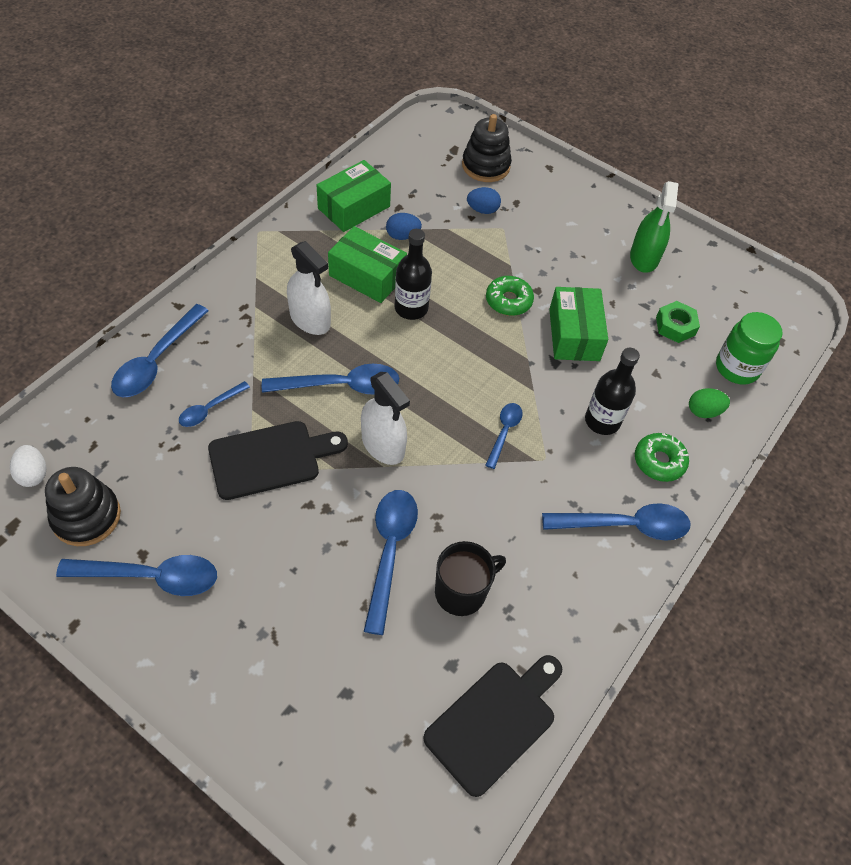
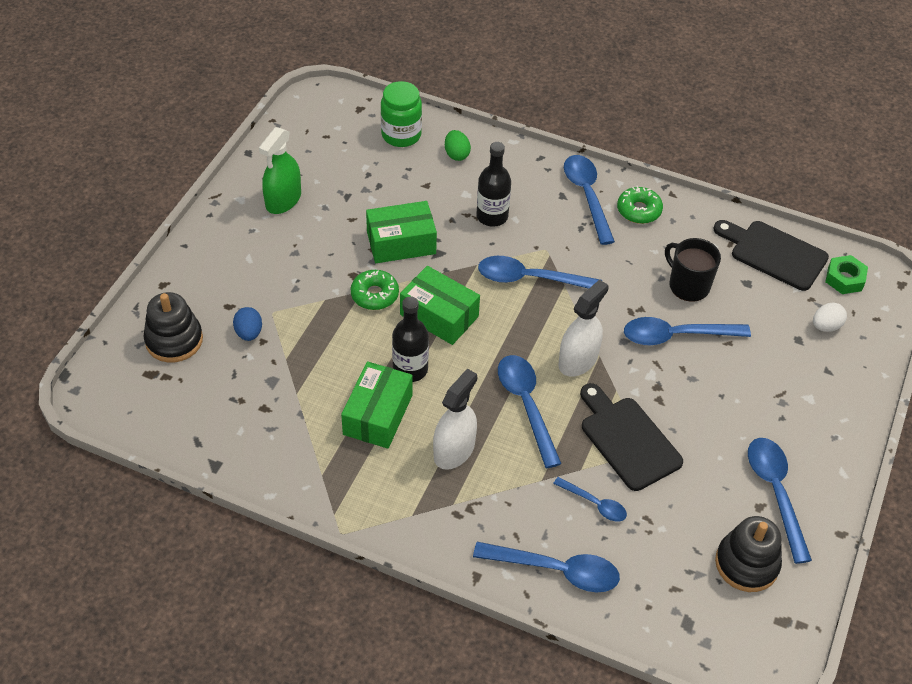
camera: 100 degrees left, 5 degrees down
white egg [10,445,46,487] -> white egg moved to [813,303,847,332]
green box [317,160,391,232] -> green box moved to [400,266,480,345]
blue egg [386,213,422,240] -> none
blue spoon [485,403,523,469] -> blue spoon [478,256,602,289], size x1.75
green spray bottle [630,181,679,273] -> green spray bottle turned 120 degrees clockwise [259,127,301,214]
green donut [635,433,689,482] -> green donut moved to [617,186,663,224]
green nut [656,301,700,343] -> green nut moved to [825,255,868,294]

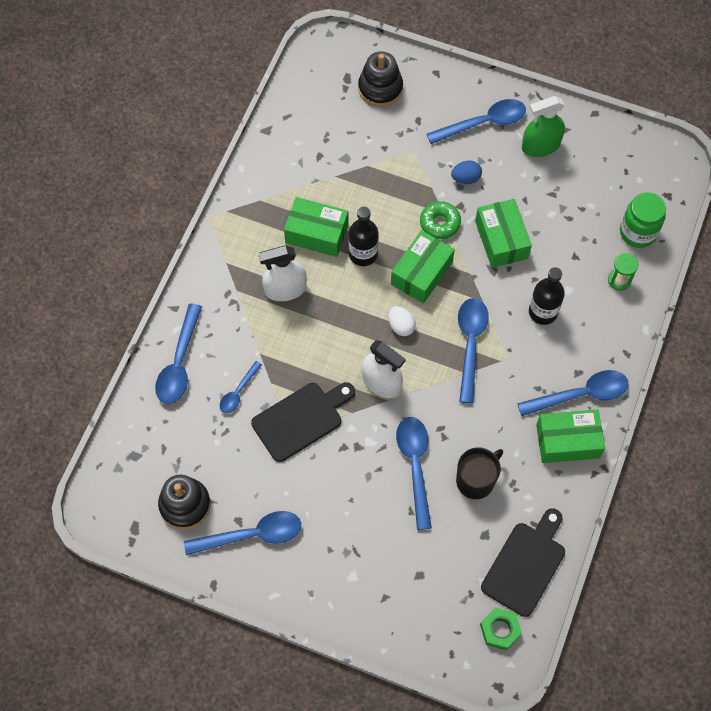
camera: 90 degrees right, 15 degrees up
blue egg [233,307,262,341] -> blue egg moved to [451,161,482,184]
green spray bottle [259,127,301,214] -> green spray bottle turned 45 degrees counterclockwise [522,96,565,157]
white spray bottle [433,369,477,470] -> white spray bottle turned 135 degrees clockwise [258,246,307,301]
green egg [445,130,471,161] -> green hourglass [608,253,638,291]
blue spoon [498,355,562,468] -> blue spoon moved to [427,99,526,144]
green donut [617,186,663,224] -> green box [536,410,605,463]
white egg [813,303,847,332] -> white egg moved to [388,306,416,336]

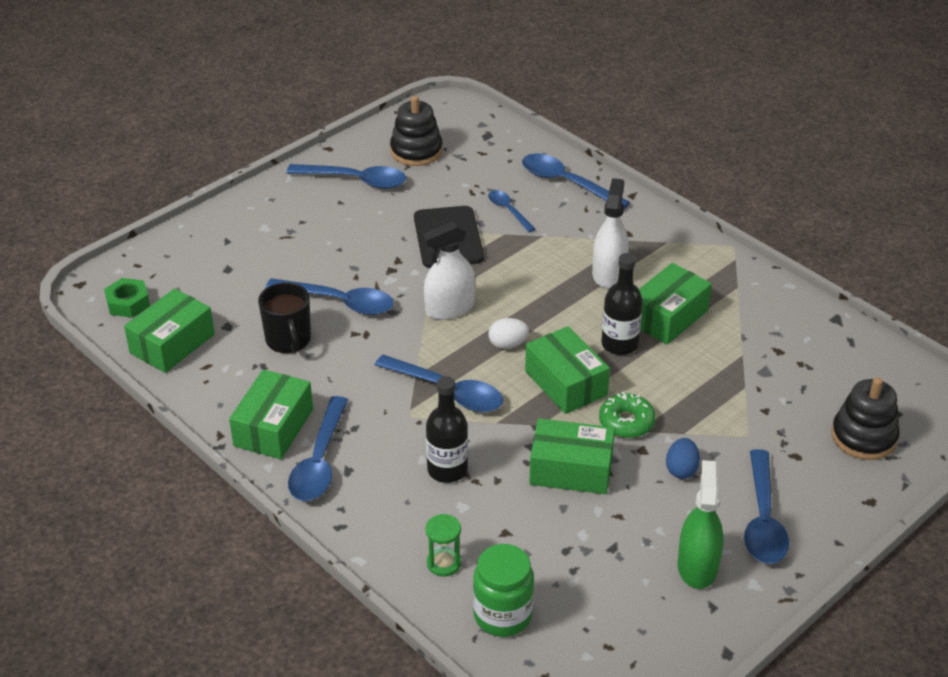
camera: 115 degrees right, 25 degrees down
blue spoon [184,511,301,555] -> blue spoon turned 90 degrees counterclockwise [286,164,406,189]
black cutting board [481,508,565,617] -> green box [124,288,215,373]

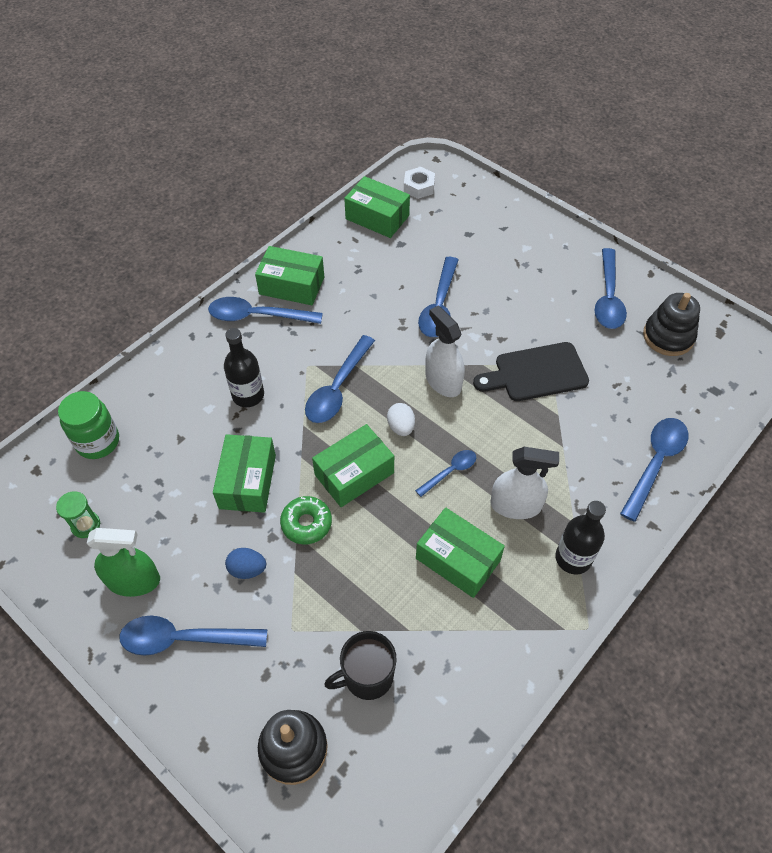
camera: 85 degrees right, 15 degrees up
green nut [104,278,150,318] -> white nut [404,167,435,199]
black mug [258,282,311,353] -> black mug moved to [324,631,397,700]
green hourglass [426,514,461,577] -> green hourglass moved to [56,491,100,538]
blue spoon [488,190,535,232] -> blue spoon moved to [415,450,476,497]
black bottle [601,253,643,355] -> black bottle moved to [555,501,606,574]

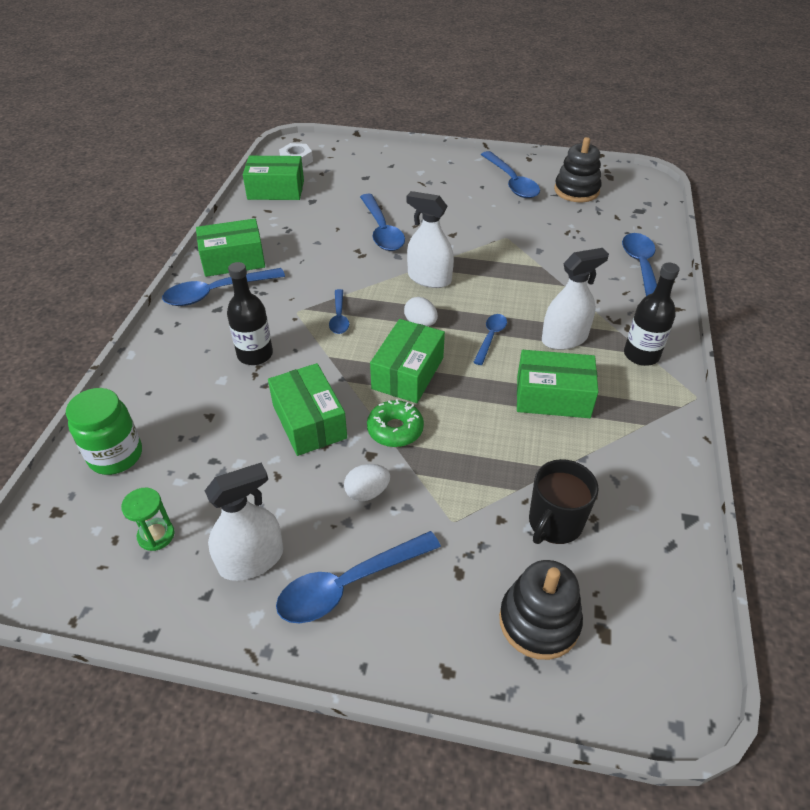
camera: 30 degrees left, 10 degrees down
green spray bottle [87,528,160,597] -> white spray bottle [205,463,283,581]
blue egg [225,548,266,579] -> white egg [344,464,390,501]
blue spoon [305,335,375,423] -> blue spoon [329,289,349,334], size x0.57
black cutting board [473,342,589,401] -> none

